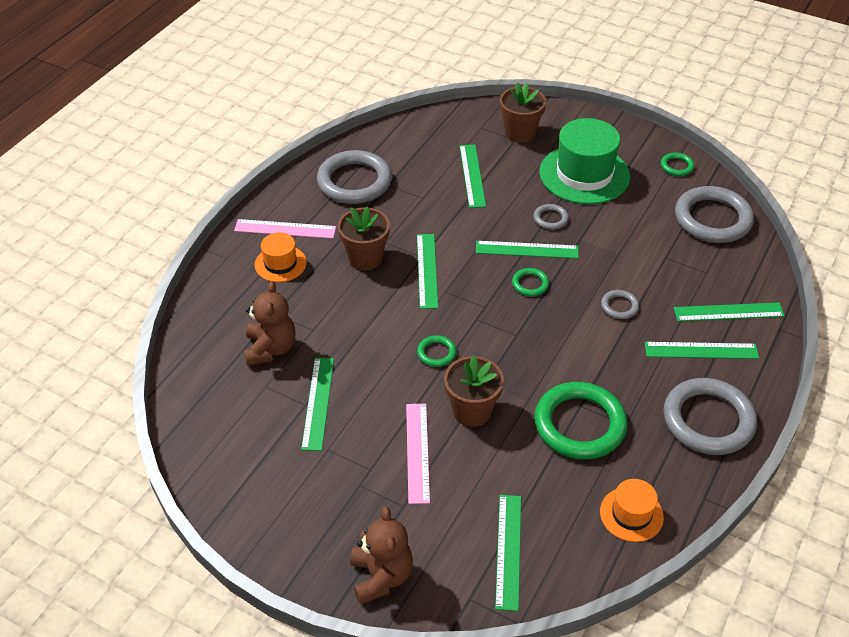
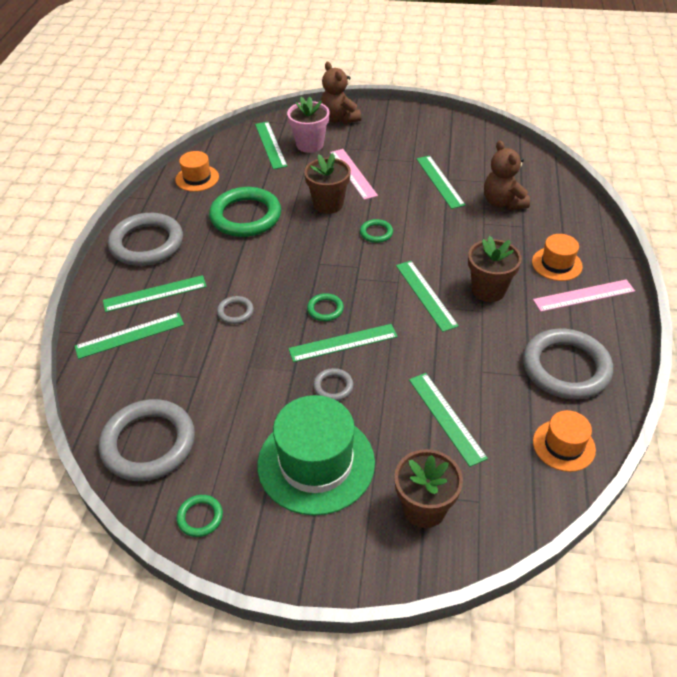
camera: 160 degrees right, 0 degrees up
none -> pink flower pot [287,97,330,153]
none -> orange hat [533,410,596,472]

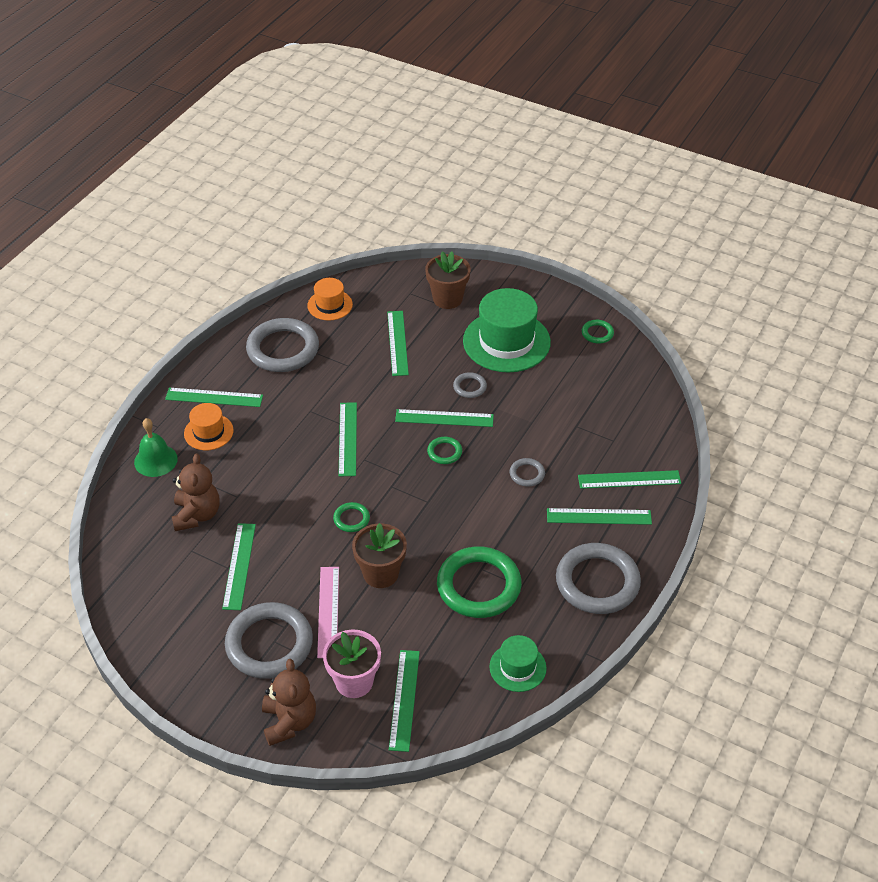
camera: 160 degrees left, 0 degrees up
grey ring [99,399,195,481] -> grey ring moved to [225,602,313,679]
orange hat [175,151,219,192] -> green hat [489,635,547,692]
brown flower pot [468,236,522,302] -> none
pink ruler [533,279,635,312] -> green ruler [165,388,263,407]
none -> green bell [134,418,178,477]

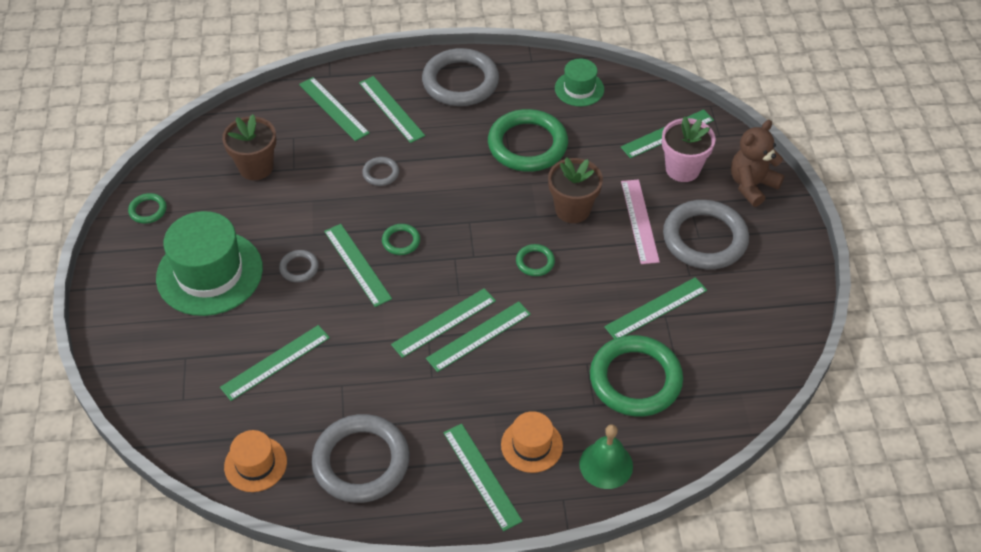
camera: 125 degrees left, 5 degrees up
brown teddy bear [172,453,220,531] -> green ring [590,335,683,417]
pink ruler [317,567,339,658] -> pink ruler turned 60 degrees counterclockwise [621,179,660,264]
brown flower pot [425,251,471,309] -> brown flower pot moved to [222,114,276,180]
none -> green ruler [426,301,531,372]

